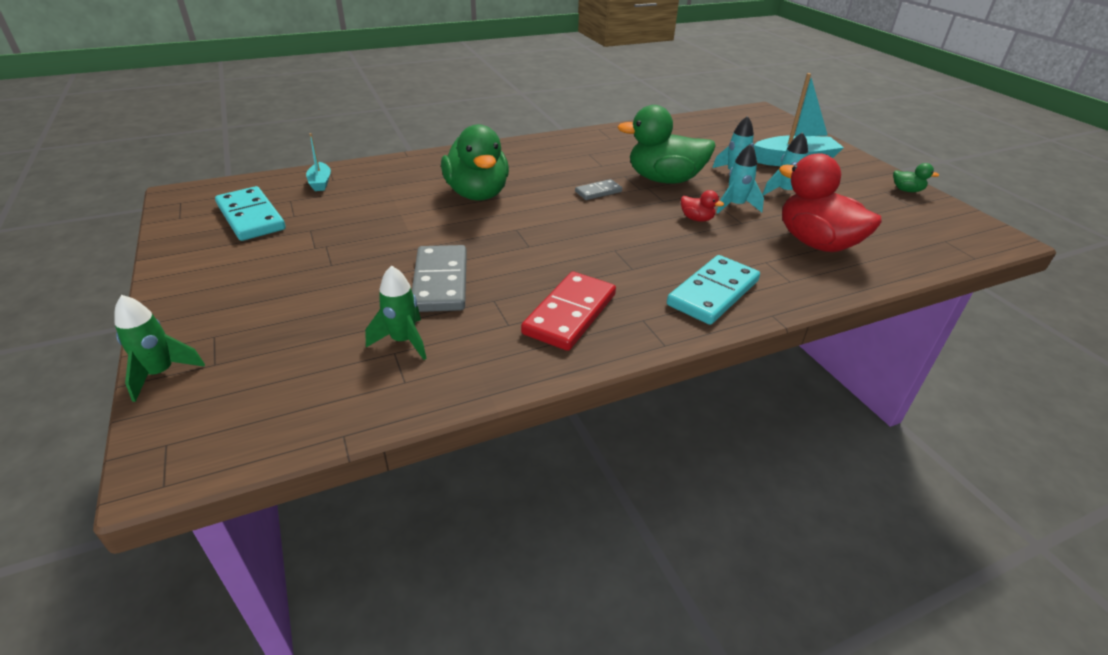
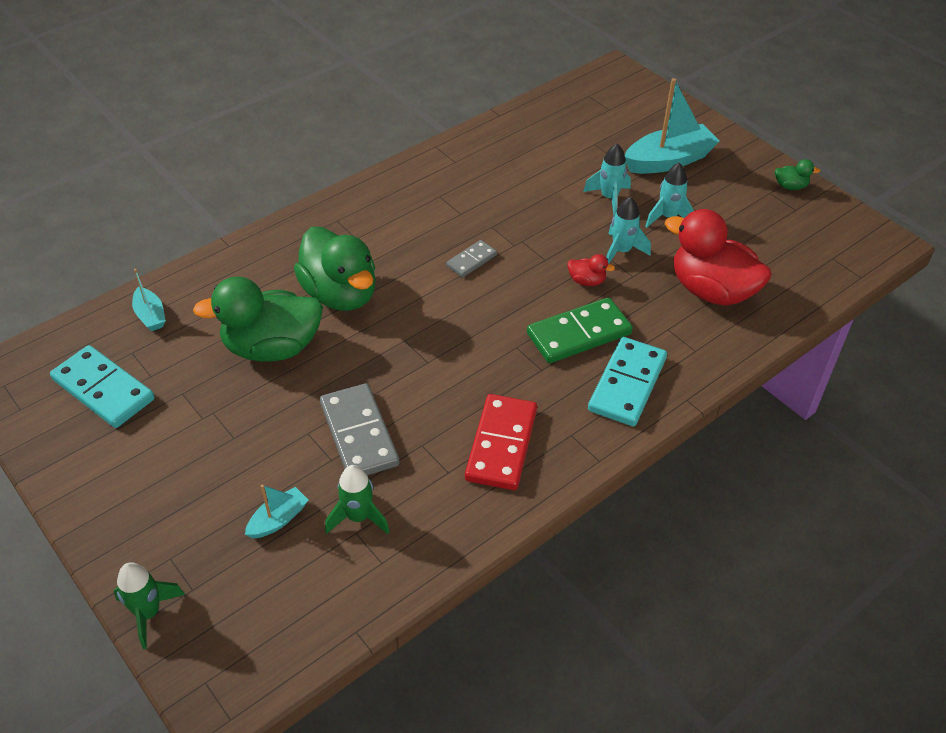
camera: 15 degrees left, 10 degrees up
green duck [617,105,716,184] -> green duck moved to [193,277,323,362]
none -> turquoise boat [245,484,308,538]
none -> green domino [527,297,633,363]

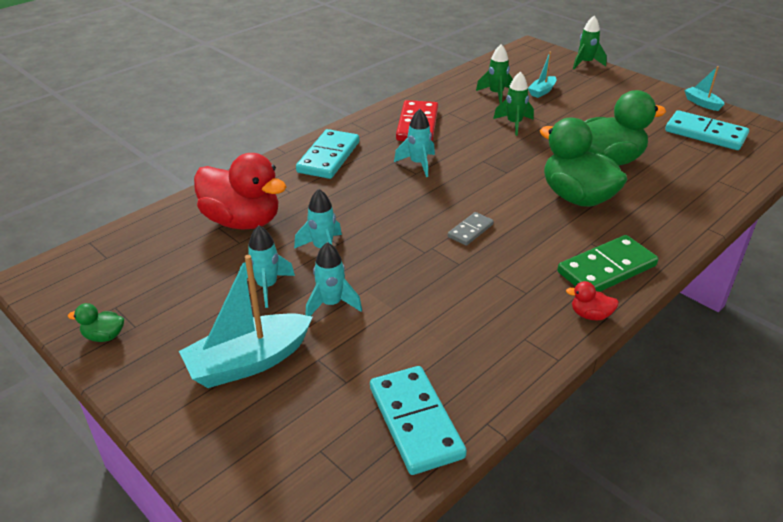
camera: 175 degrees right, 10 degrees down
turquoise boat [132,269,166,331] -> turquoise boat moved to [684,66,724,111]
grey domino [320,383,399,475] -> green rocket [493,71,534,136]
green domino [527,297,633,363] -> green domino moved to [557,235,658,292]
red duck [568,254,615,286] -> red duck moved to [566,281,619,320]
none -> turquoise domino [370,366,467,475]
none -> turquoise rocket [394,109,435,177]

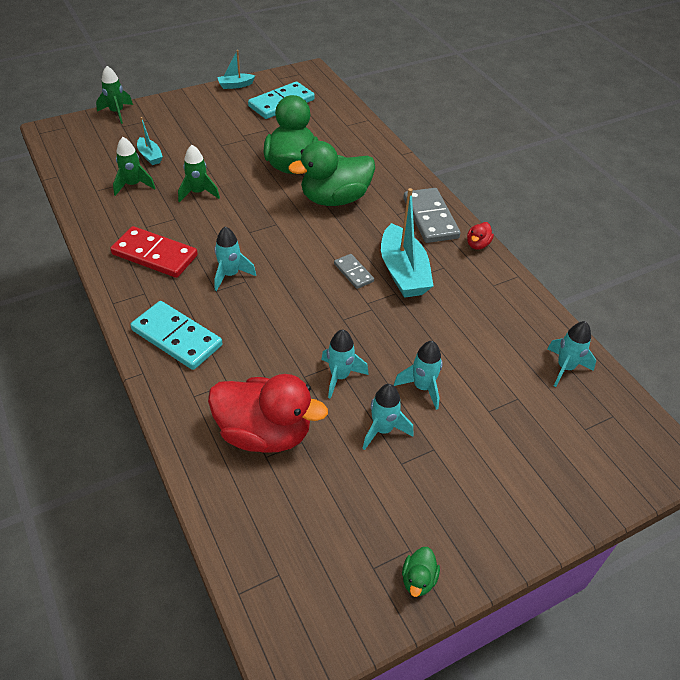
camera: 75 degrees left, 10 degrees up
turquoise boat [179,255,313,388] -> turquoise boat moved to [381,188,434,298]
red duck [194,153,287,230] -> red duck turned 60 degrees clockwise [208,374,328,453]
turquoise domino [370,366,467,475] -> turquoise rocket [547,321,596,387]
green domino [557,235,658,292] -> grey domino [403,188,460,243]

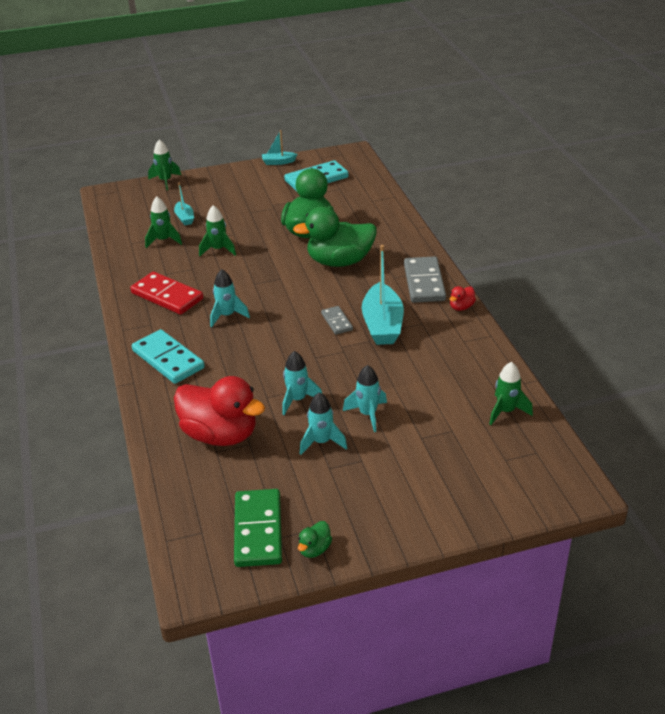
camera: 15 degrees right, 10 degrees down
turquoise rocket [547,321,596,387] -> green rocket [489,362,533,425]
none -> green domino [234,489,282,567]

